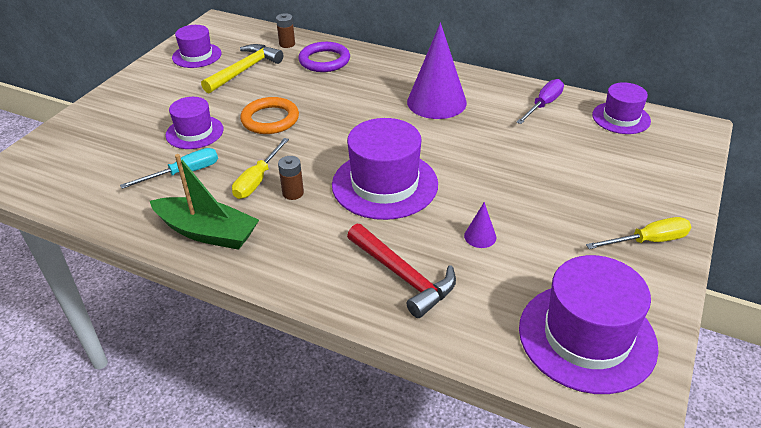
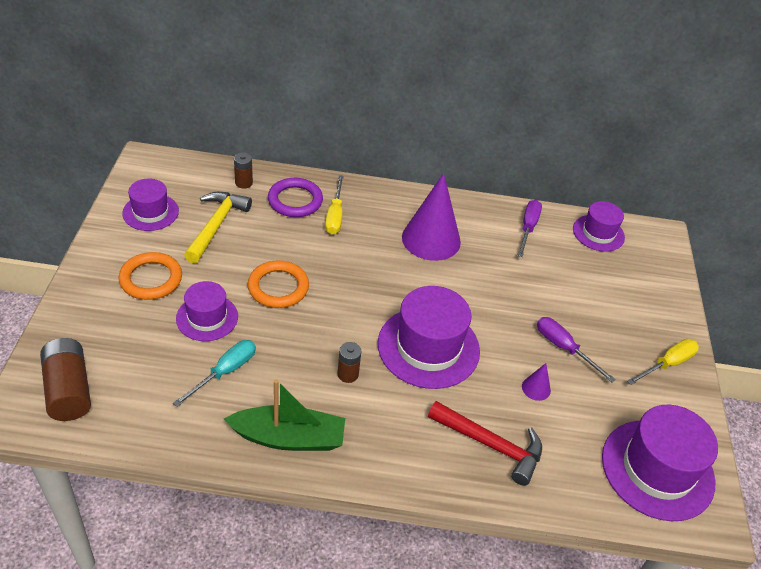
camera: 25 degrees left, 5 degrees up
yellow screwdriver [232,138,289,199] -> yellow screwdriver moved to [325,175,344,234]
none -> brown battery [40,338,91,421]
none -> orange ring [119,252,182,300]
none -> purple screwdriver [537,317,616,382]

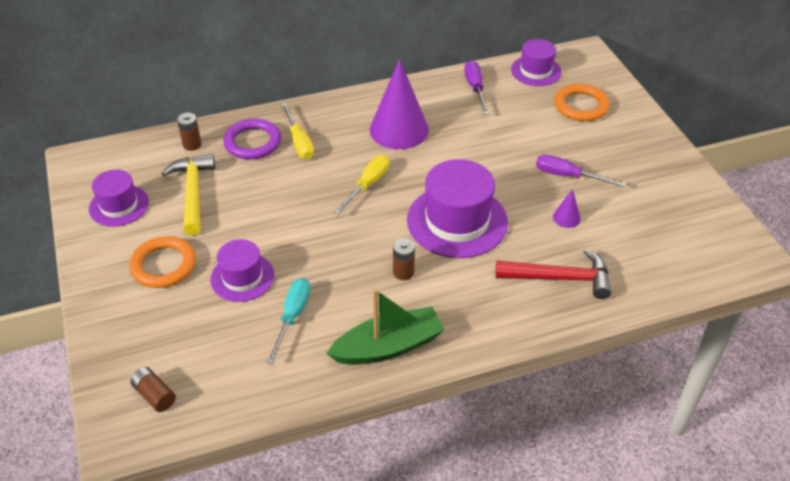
camera: 20 degrees left, 0 degrees up
brown battery [40,338,91,421] -> brown battery [130,367,176,412], size x0.56
orange ring [248,260,309,308] -> orange ring moved to [554,83,610,121]
purple hat [602,405,718,521] -> none
yellow screwdriver [627,339,699,385] -> yellow screwdriver moved to [334,155,390,214]

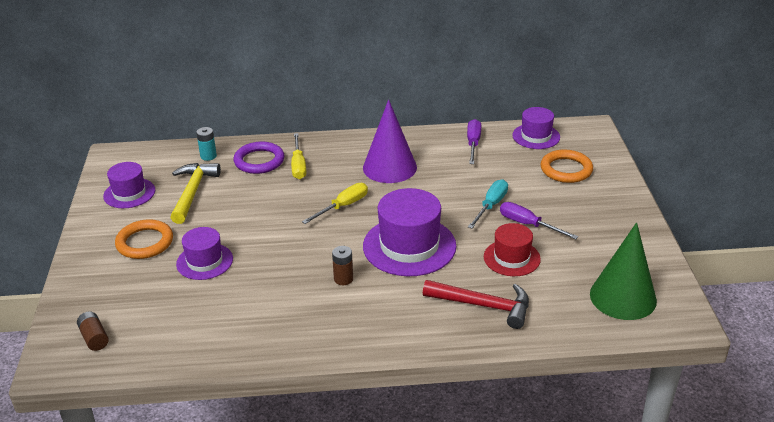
camera: 15 degrees right, 10 degrees down
brown battery [177,113,201,151] -> turquoise battery [196,127,217,161]
turquoise screwdriver [267,278,311,364] -> turquoise screwdriver moved to [468,179,508,229]
green boat [326,289,445,365] -> none
purple cone [553,189,581,228] -> red hat [484,223,541,276]
none -> green cone [590,222,657,320]

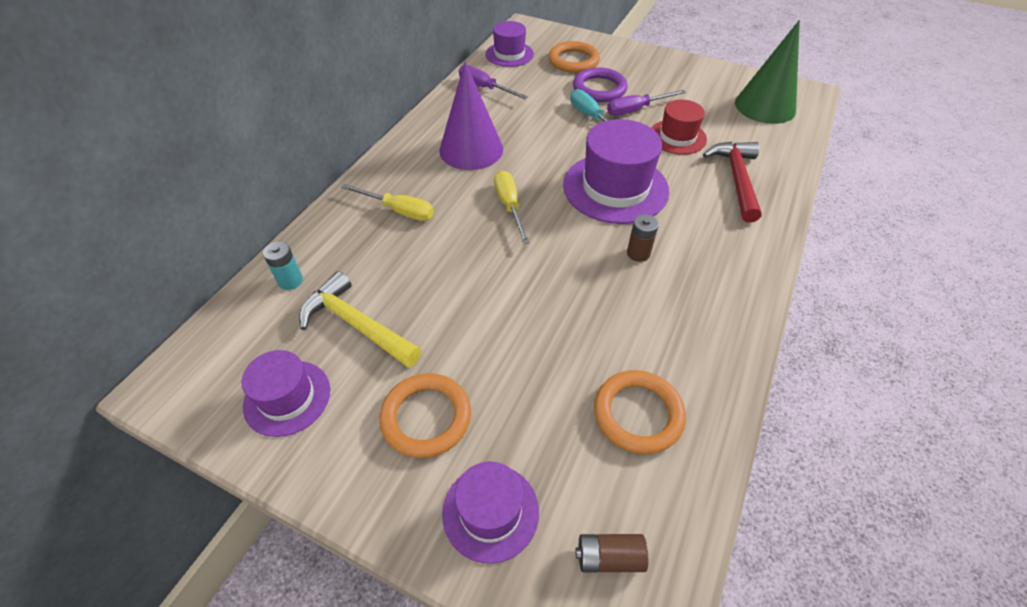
camera: 60 degrees left, 15 degrees up
purple hat [176,227,233,280] -> purple hat moved to [442,461,539,564]
purple ring [233,142,284,174] -> purple ring moved to [573,67,628,102]
red hammer [423,280,529,329] -> red hammer turned 45 degrees counterclockwise [703,142,762,223]
none -> orange ring [594,370,686,454]

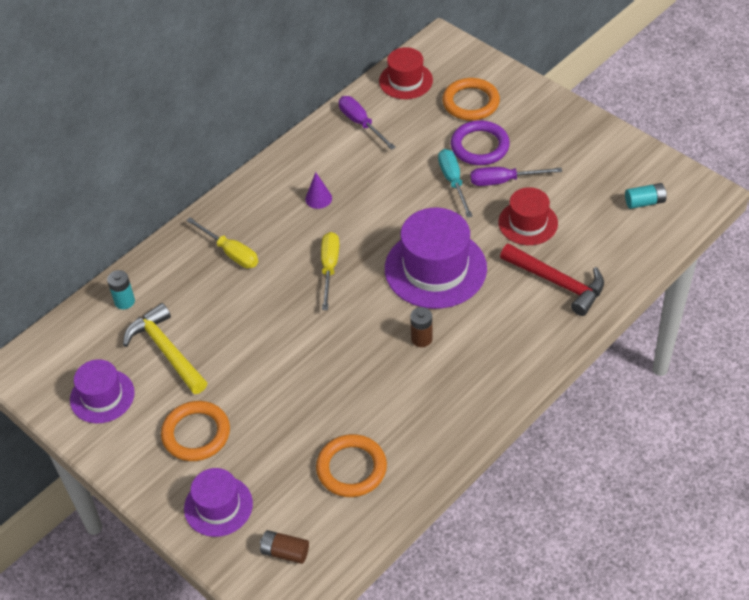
camera: 20 degrees right, 0 degrees up
purple cone [439,61,503,170] -> purple cone [305,172,332,209], size x0.42
purple hat [486,21,534,67] -> red hat [379,47,433,99]
red hammer [703,142,762,223] -> red hammer turned 105 degrees clockwise [500,243,604,316]
green cone [735,20,800,124] -> turquoise battery [625,183,667,209]

